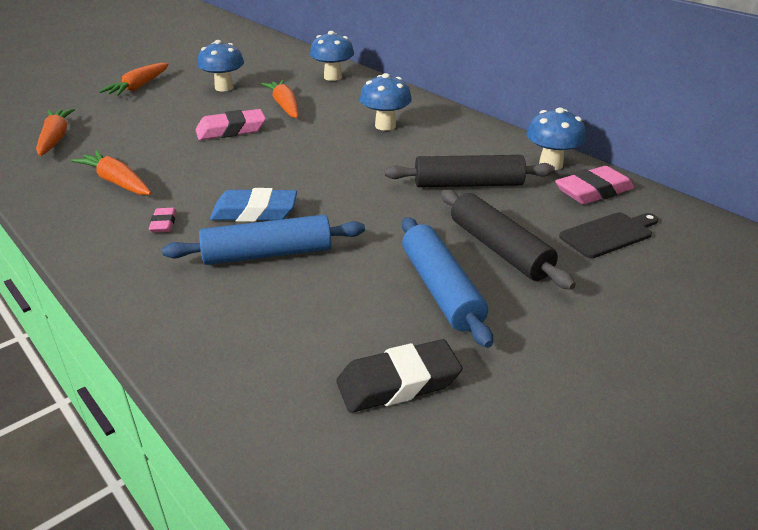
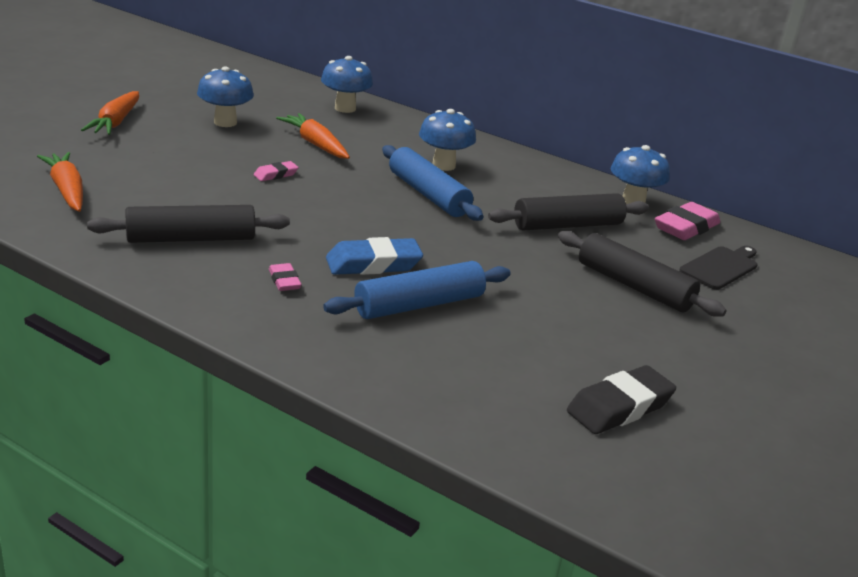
camera: 20 degrees left, 5 degrees down
orange carrot [71,150,151,195] -> black rolling pin [87,205,290,243]
pink eraser [195,109,266,140] -> pink eraser [254,161,299,181], size x0.53
blue rolling pin [402,217,493,348] -> blue rolling pin moved to [382,145,484,221]

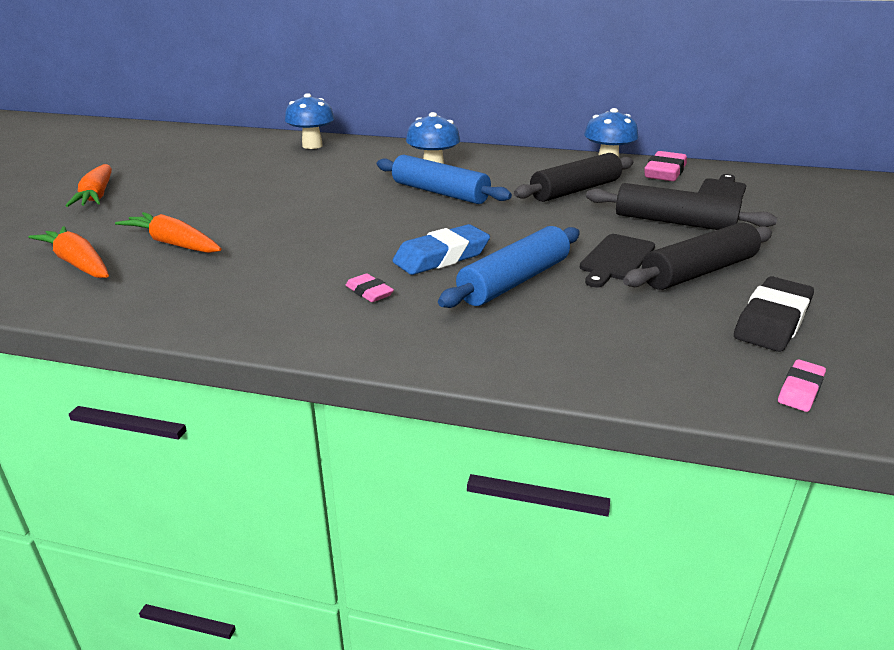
camera: 15 degrees left, 0 degrees up
black rolling pin [87,205,290,243] -> black rolling pin moved to [623,222,772,290]
blue mushroom [197,66,254,127] -> none
pink eraser [254,161,299,181] -> pink eraser moved to [778,359,826,412]
orange carrot [276,113,350,159] -> orange carrot moved to [115,212,222,253]
none -> black cutting board [580,234,655,287]

